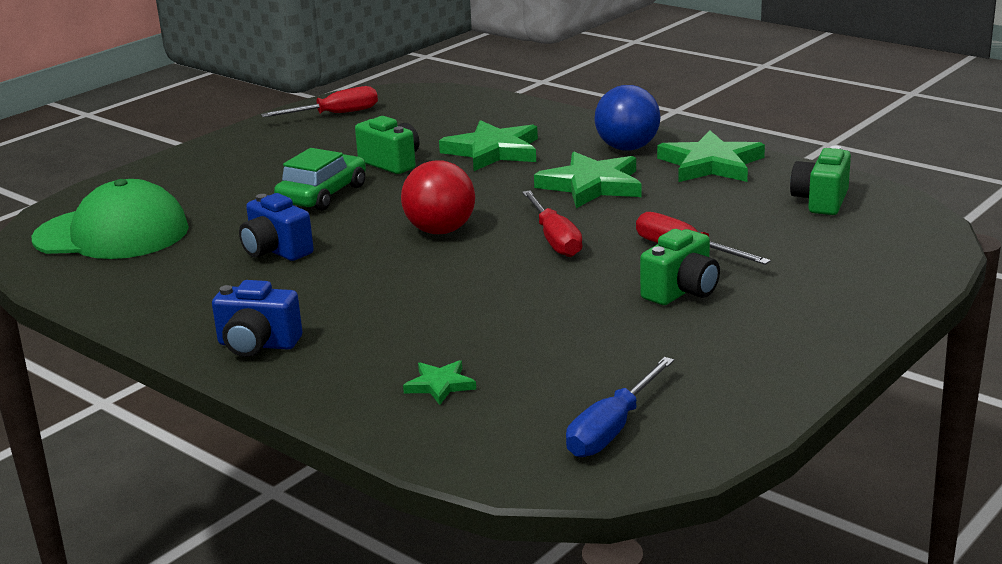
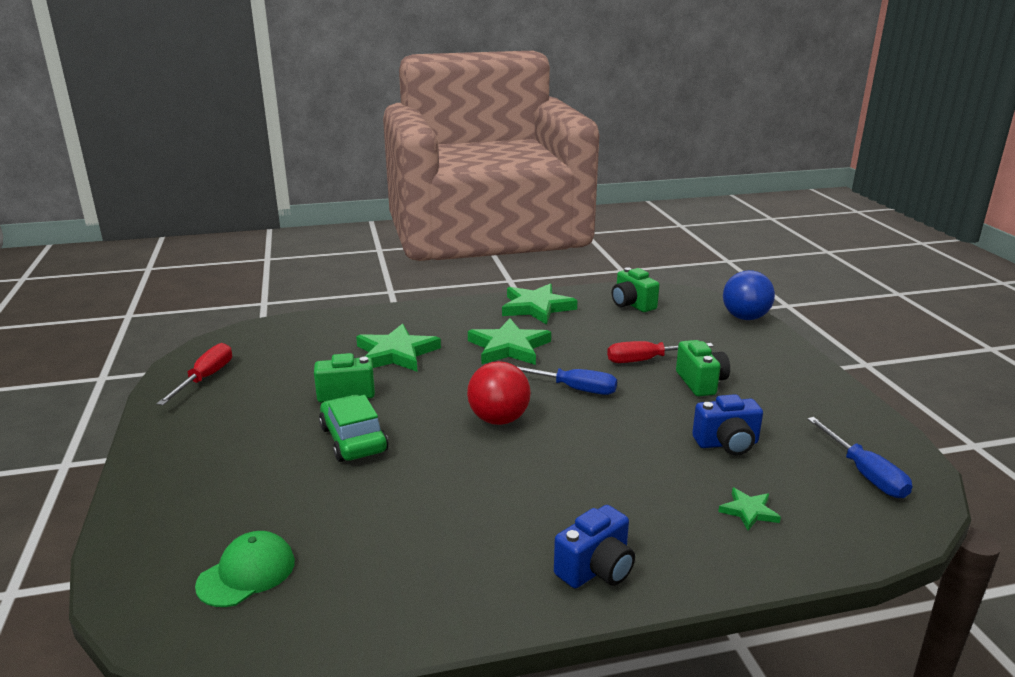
camera: 55 degrees left, 0 degrees up
green cap [31,179,189,259] -> green cap [195,531,295,607], size x0.56
blue camera [239,193,314,261] -> blue camera moved to [692,394,763,455]
red screwdriver [522,190,582,257] -> blue screwdriver [516,366,617,395]
blue ball [595,85,660,151] -> blue ball moved to [723,270,775,320]

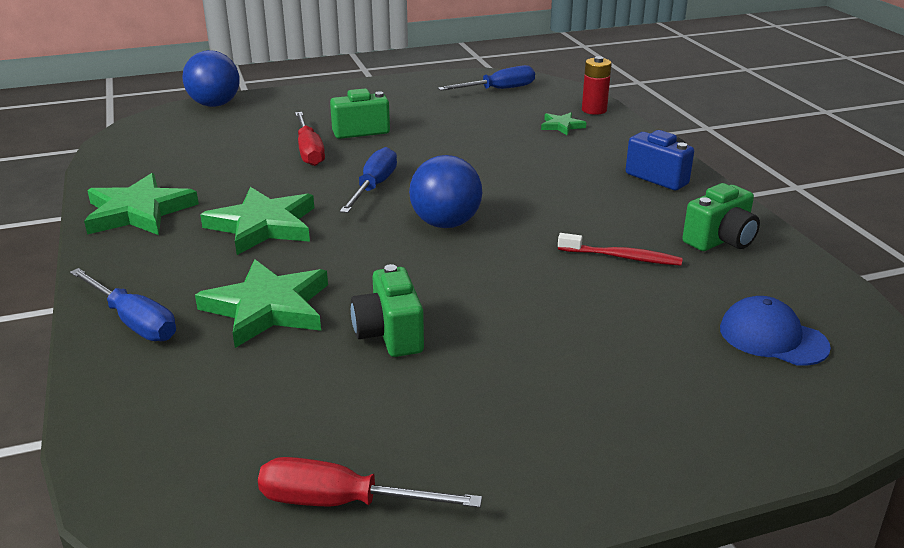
camera: 95 degrees left, 5 degrees up
green cap [195,531,295,607] -> blue cap [720,296,831,366]
green car [319,395,388,462] -> none
red ball [467,361,531,425] -> blue ball [409,155,482,228]
green camera [612,267,659,312] -> green camera moved to [682,183,760,251]
blue camera [692,394,763,455] -> none
none -> blue screwdriver [70,268,176,341]
none -> red toothbrush [558,233,683,266]
none -> red battery [582,56,612,115]

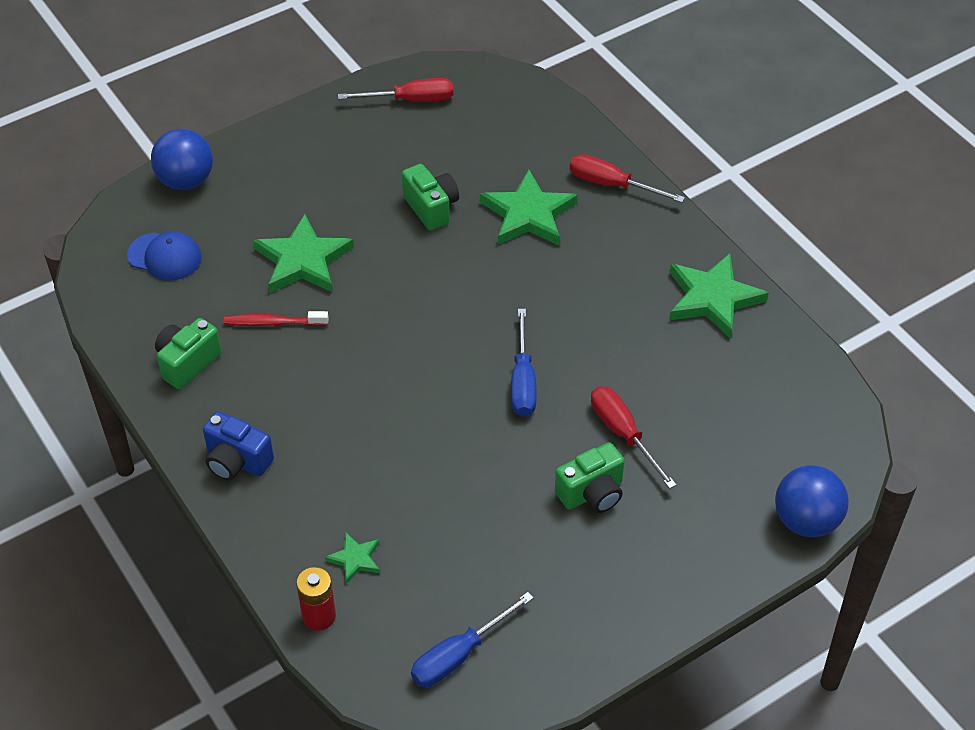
camera: 165 degrees right, 20 degrees up
blue screwdriver [70,268,176,341] -> red screwdriver [570,154,685,203]
green star [200,187,314,255] -> green star moved to [253,214,354,293]
blue ball [409,155,482,228] -> blue ball moved to [151,129,213,190]

